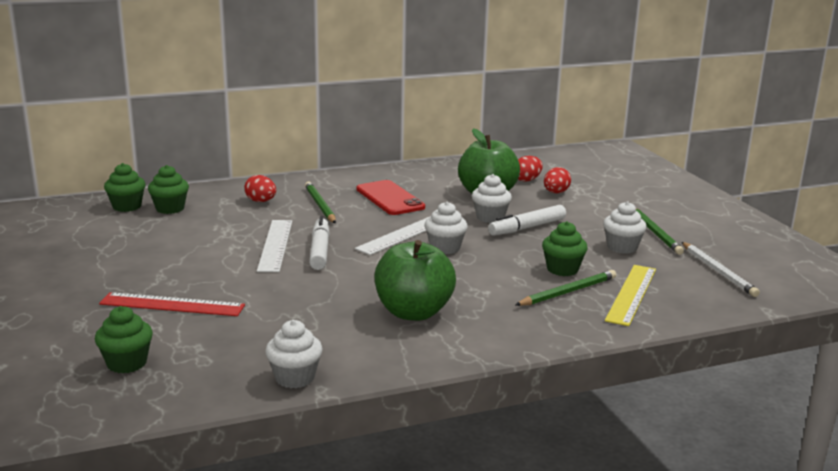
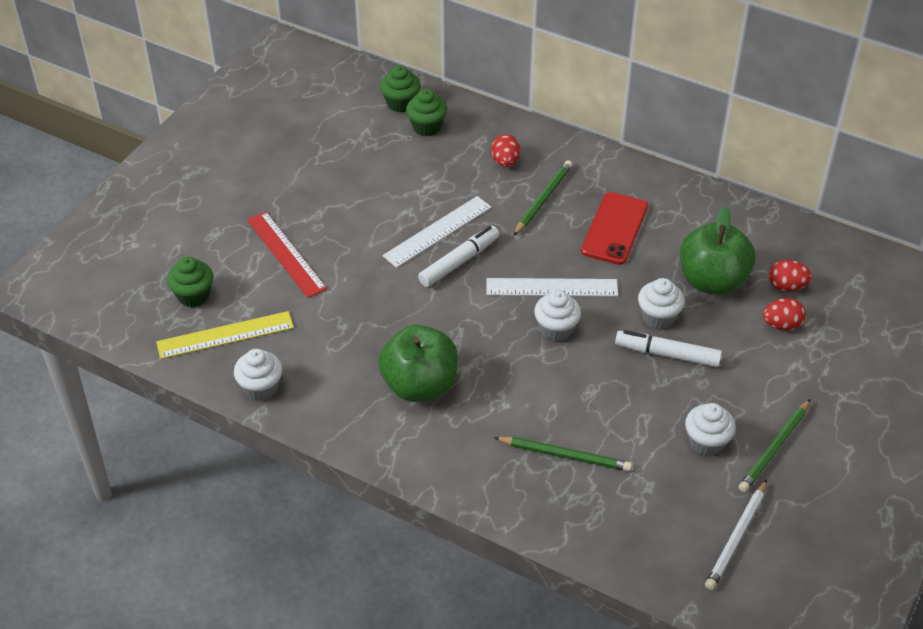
camera: 50 degrees right, 25 degrees up
green cupcake [542,221,588,276] -> none
yellow ruler [605,265,656,326] -> yellow ruler moved to [156,311,294,359]

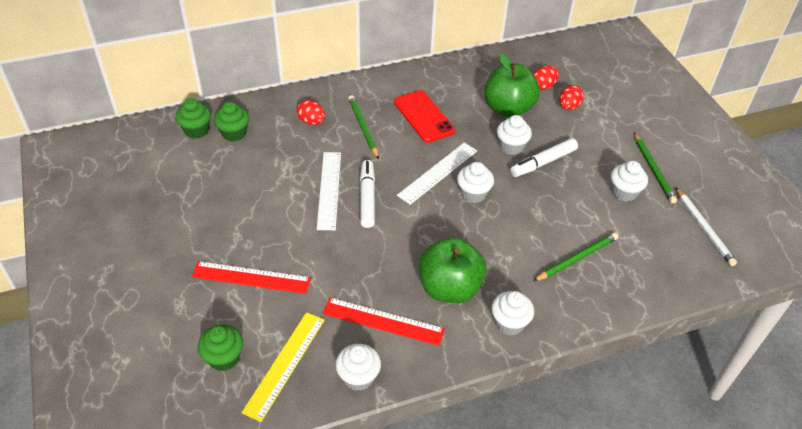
camera: 50 degrees left, 0 degrees up
none -> red ruler [323,298,445,346]
none -> white cupcake [491,291,534,335]

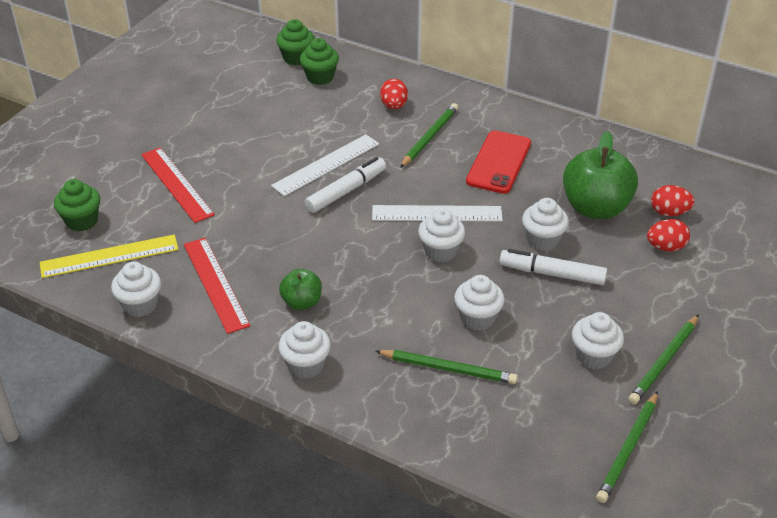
camera: 50 degrees right, 5 degrees down
green apple [419,237,487,303] -> green apple [279,269,322,310], size x0.53
white pencil [676,188,737,266] -> green pencil [596,391,658,503]
none -> white cupcake [454,275,505,331]

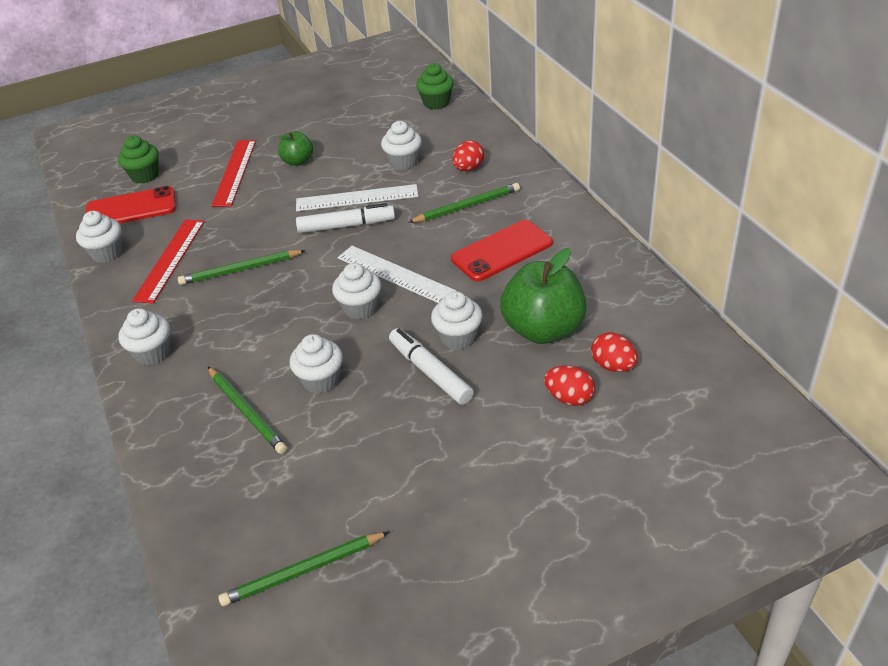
camera: 40 degrees right, 0 degrees up
yellow ruler [40,235,179,278] -> red phone [85,186,176,224]
green apple [279,269,322,310] -> green apple moved to [278,131,313,166]
green cupcake [300,38,339,85] -> none
white cupcake [572,312,624,369] -> white cupcake moved to [381,121,422,170]
green pencil [628,314,699,404] -> green pencil moved to [178,250,306,285]

